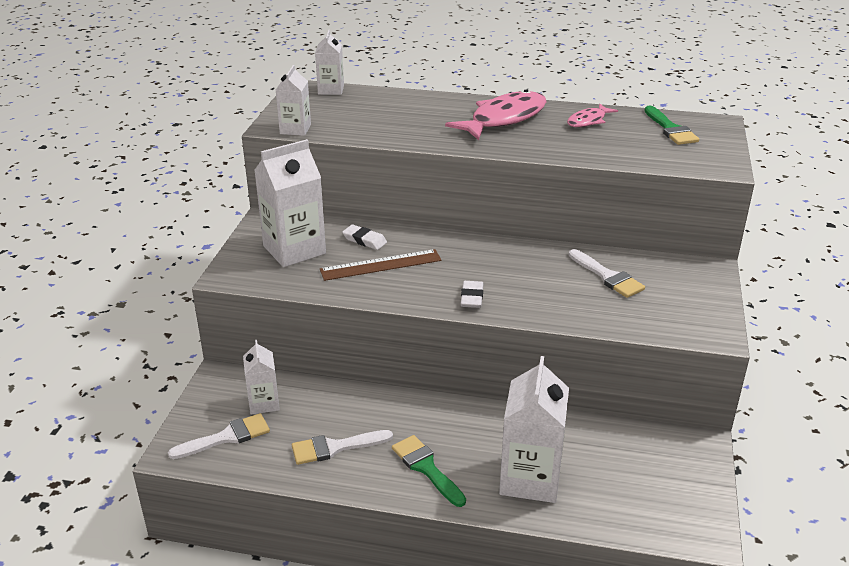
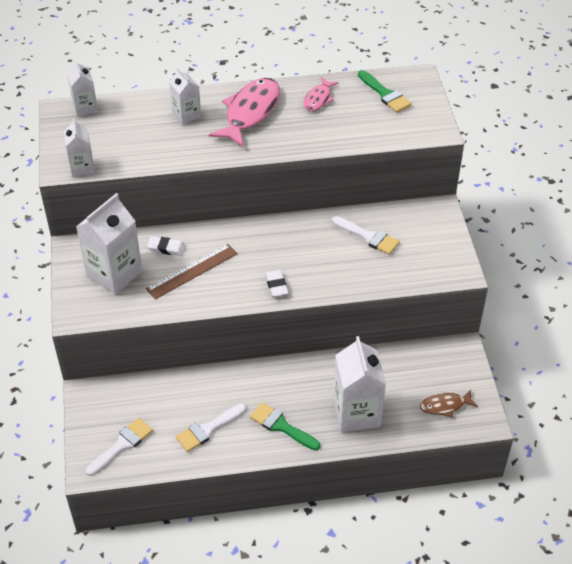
camera: 20 degrees left, 15 degrees up
white carton [243,340,280,415] -> white carton moved to [169,67,201,125]
none -> brown fish [420,390,478,418]

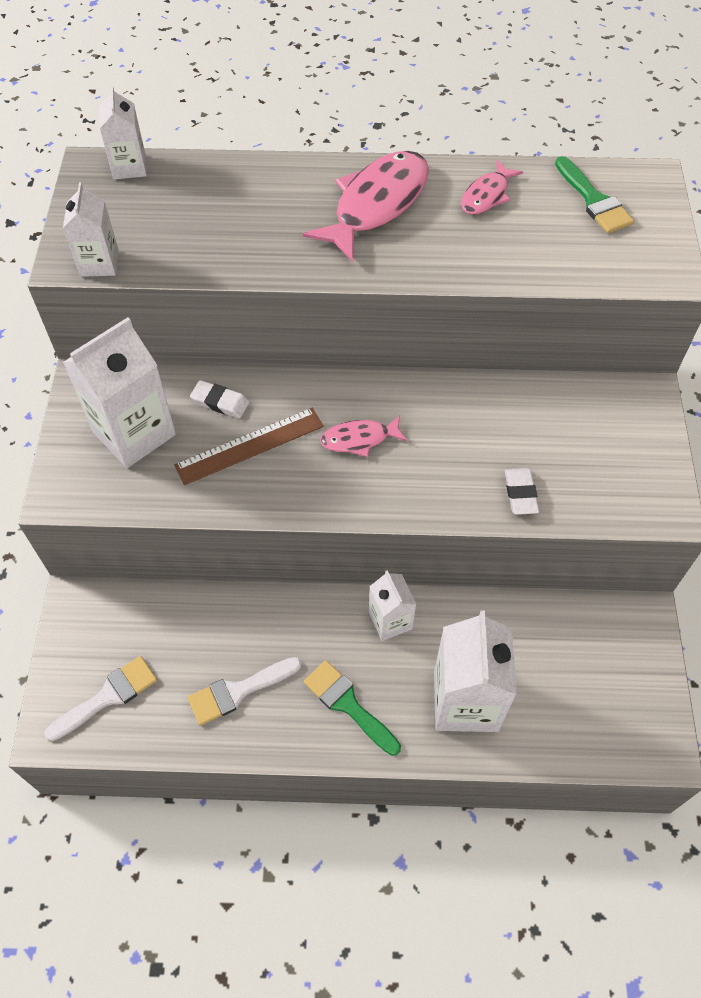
camera: 10 degrees right, 10 degrees up
white carton [169,67,201,125] -> white carton moved to [369,570,416,641]
white eraser [265,270,288,297] -> white eraser moved to [505,468,539,515]
white brush [332,216,400,255] -> none
brown fish [420,390,478,418] -> none
none -> pink fish [320,415,408,457]

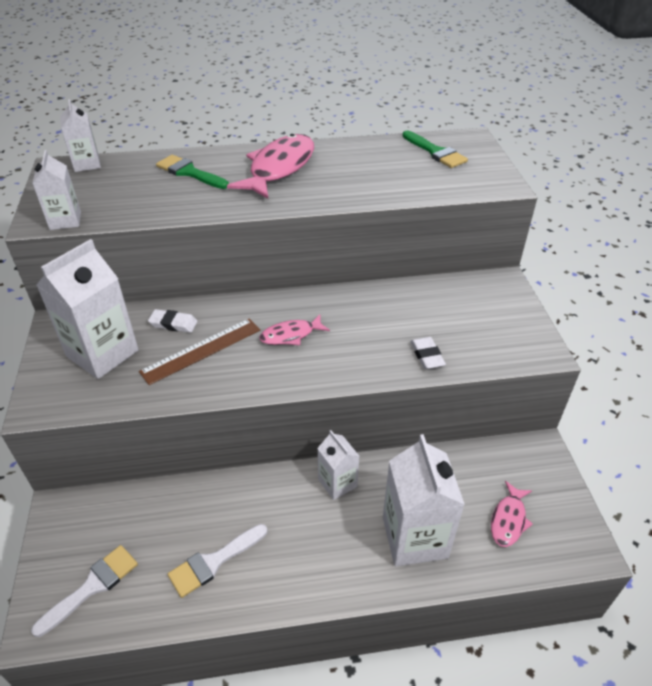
camera: 10 degrees left, 15 degrees down
green brush [304,660,401,756] -> green brush moved to [156,155,229,189]
pink fish [461,160,523,215] -> pink fish moved to [491,481,533,547]

